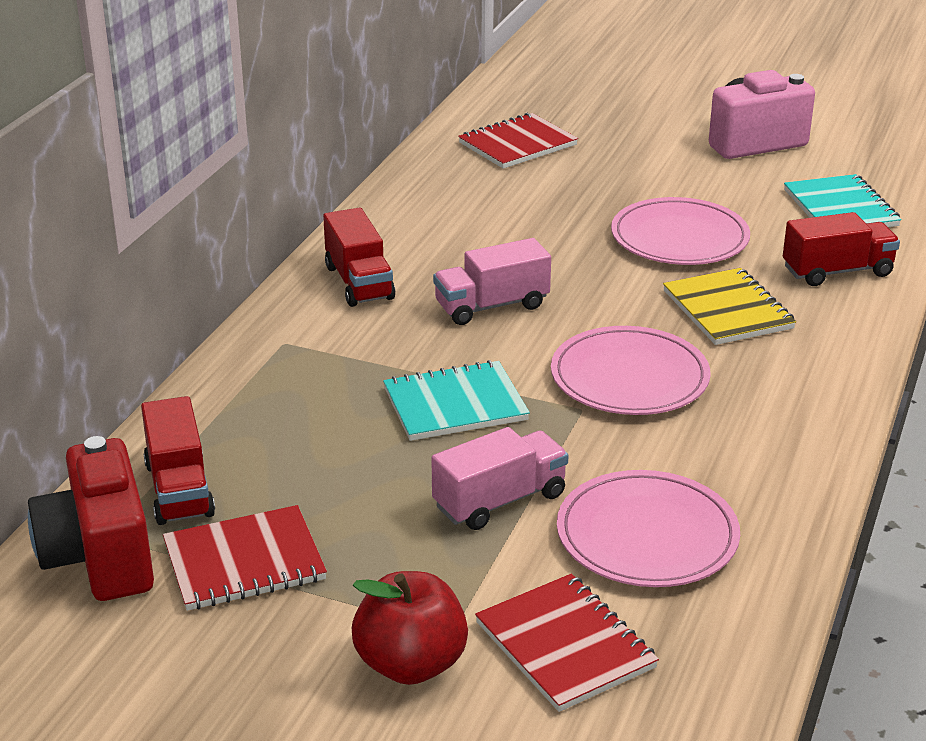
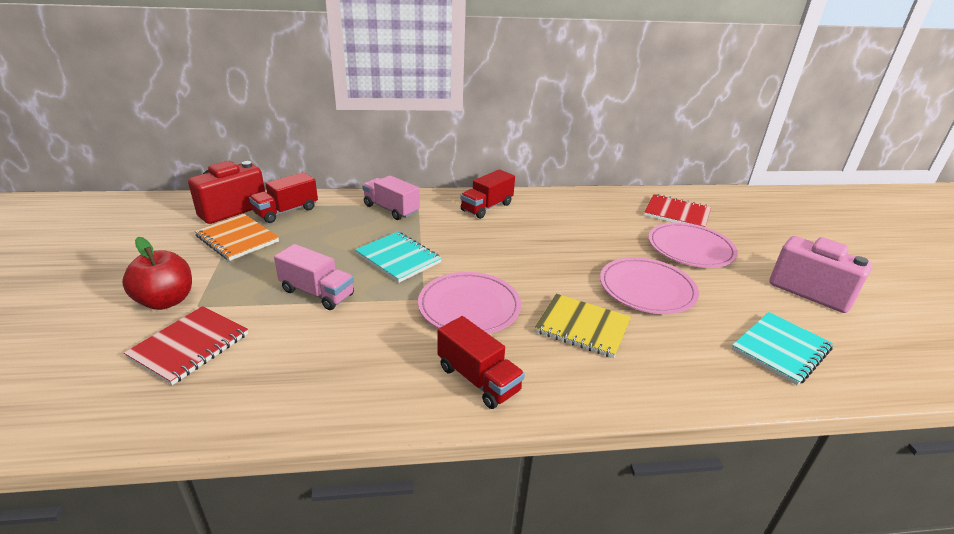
camera: 60 degrees right, 0 degrees up
red notebook [163,505,327,611] -> orange notebook [195,214,279,261]
pink truck [433,238,551,325] -> pink truck moved to [362,175,420,220]
pink plate [557,470,740,587] -> pink plate moved to [648,222,738,268]
yellow notebook [663,268,796,345] -> yellow notebook turned 75 degrees clockwise [535,294,631,358]
red truck [783,212,900,286] -> red truck moved to [437,316,525,409]

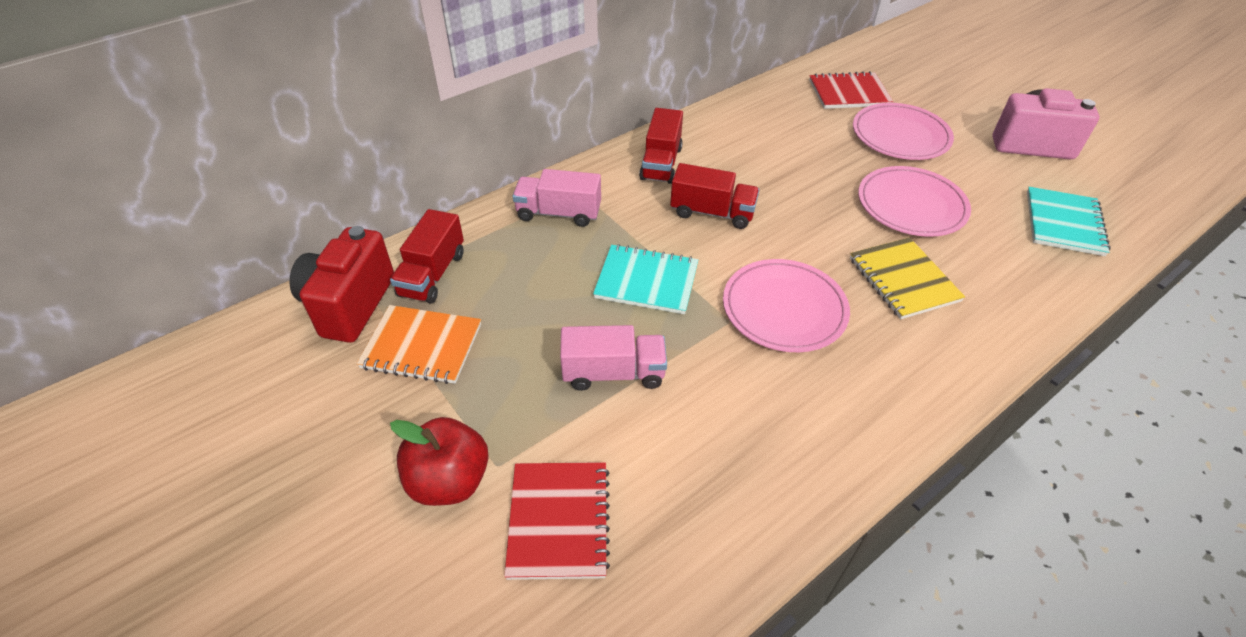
camera: 30 degrees left, 15 degrees up
red truck [437,316,525,409] -> red truck moved to [670,163,759,229]
yellow notebook [535,294,631,358] -> yellow notebook turned 75 degrees clockwise [850,237,965,319]

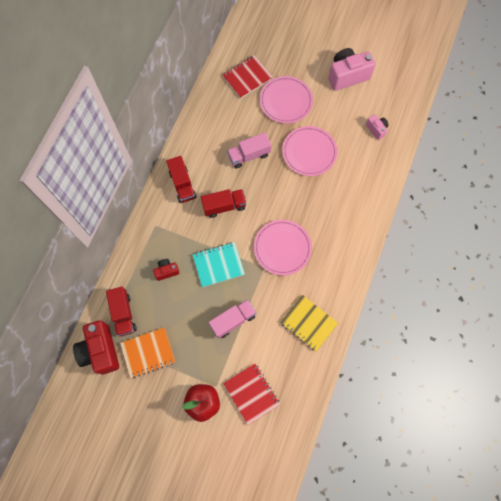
camera: 30 degrees left, 25 degrees up
pink truck [512,169,601,227] -> pink truck moved to [227,132,271,168]
yellow notebook [850,237,965,319] -> yellow notebook moved to [280,295,338,351]
turquoise notebook [1027,187,1111,256] -> pink camera [366,115,389,140]
none -> red camera [153,259,179,281]

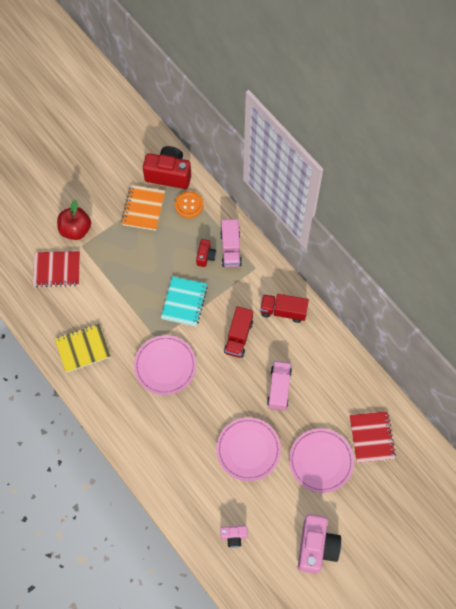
camera: 120 degrees right, 5 degrees down
red truck [106,287,137,336] -> orange button [175,191,203,218]
pink truck [209,299,256,339] -> pink truck moved to [220,219,242,267]

